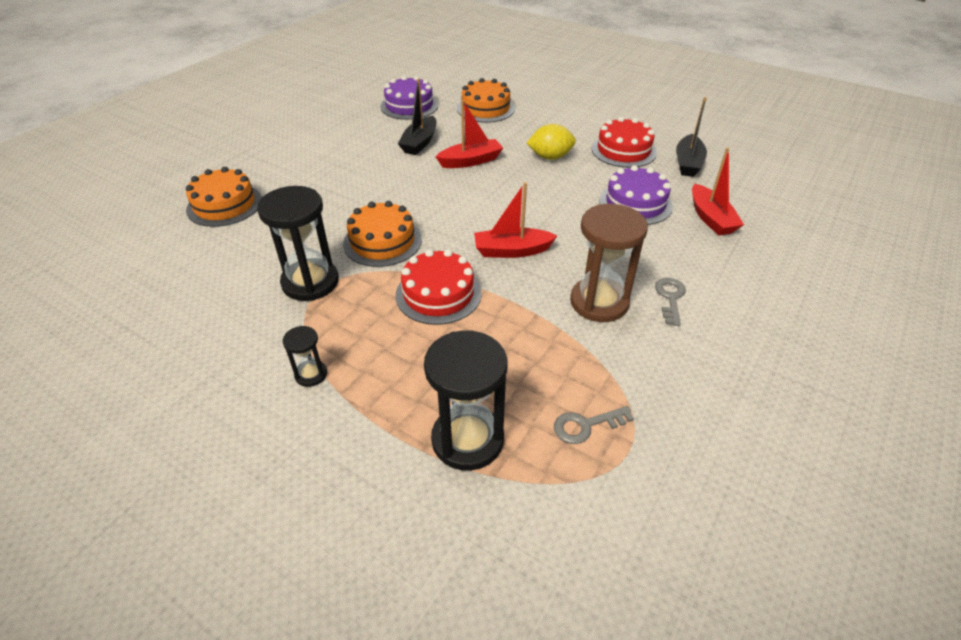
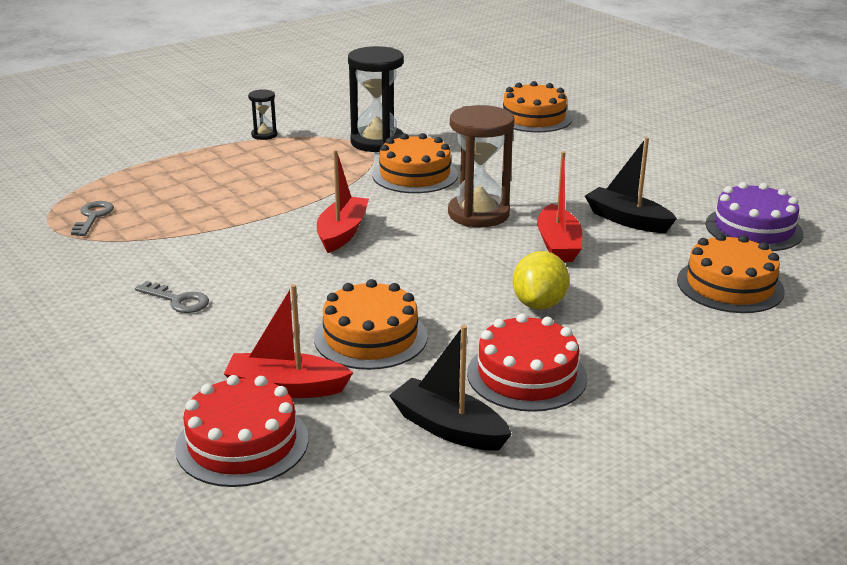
camera: 110 degrees right, 15 degrees down
red cake [395,249,482,325] -> red cake moved to [175,375,308,487]
black hourglass [424,331,508,470] -> none
brown hourglass [570,204,648,322] -> brown hourglass moved to [448,105,514,227]
purple cake [599,165,673,225] -> orange cake [314,279,428,370]

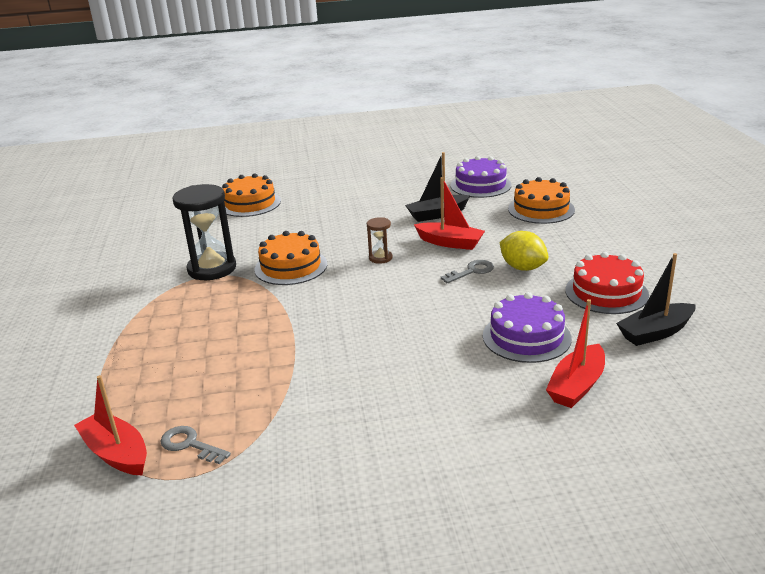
camera: 60 degrees left, 0 degrees up
grey key [135,281,209,313] -> grey key moved to [441,260,494,283]
red cake [175,375,308,487] -> none
black hourglass [248,89,277,140] -> none
orange cake [314,279,428,370] -> purple cake [483,292,572,363]
red boat [317,150,369,253] -> red boat moved to [74,375,147,475]
brown hourglass [448,105,514,227] -> brown hourglass [367,217,393,264], size x0.49

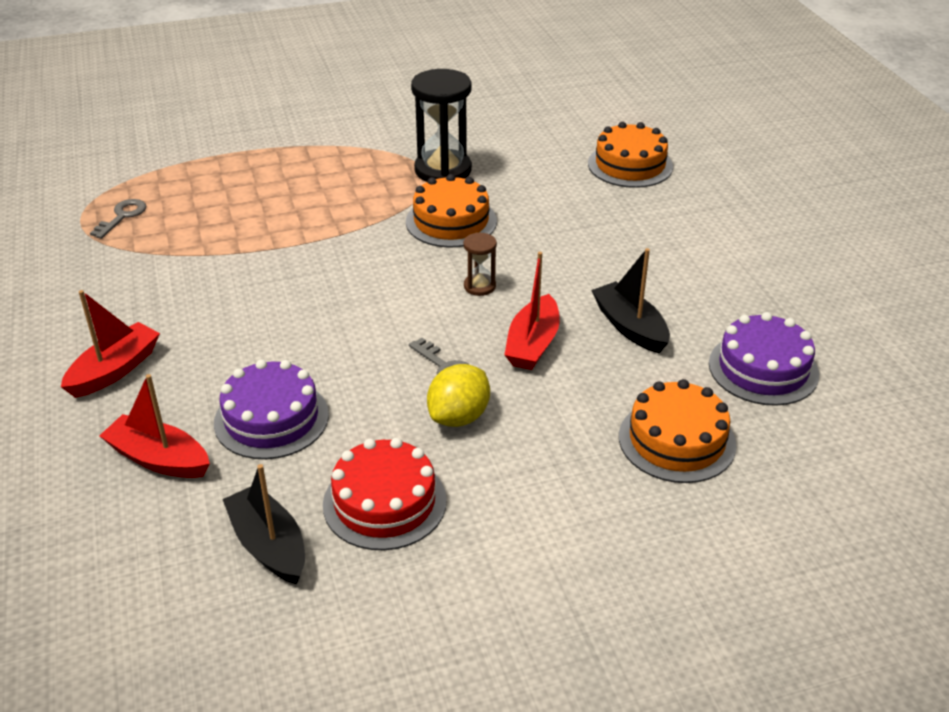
camera: 80 degrees right, 10 degrees up
red boat [74,375,147,475] -> red boat moved to [61,290,160,398]

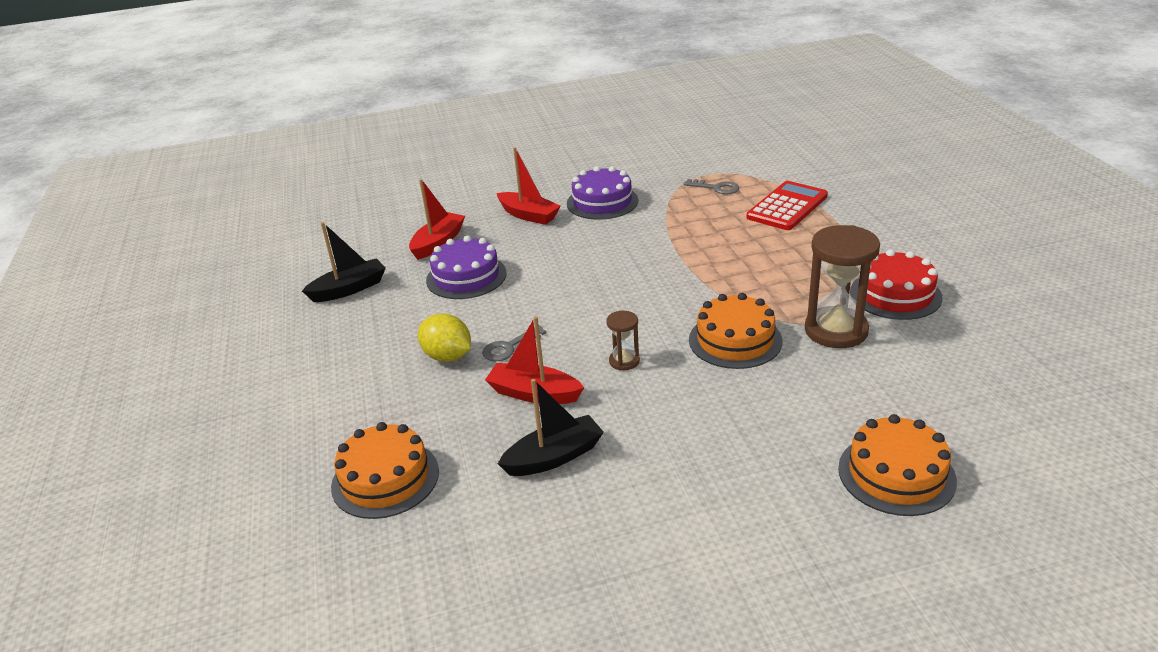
camera: 95 degrees right, 5 degrees down
red cake [323,438,447,550] -> red cake moved to [850,249,942,320]
black hourglass [411,69,472,182] -> brown hourglass [805,225,880,348]
purple cake [709,312,819,406] -> purple cake moved to [567,166,638,220]
none -> red calculator [746,181,828,230]

